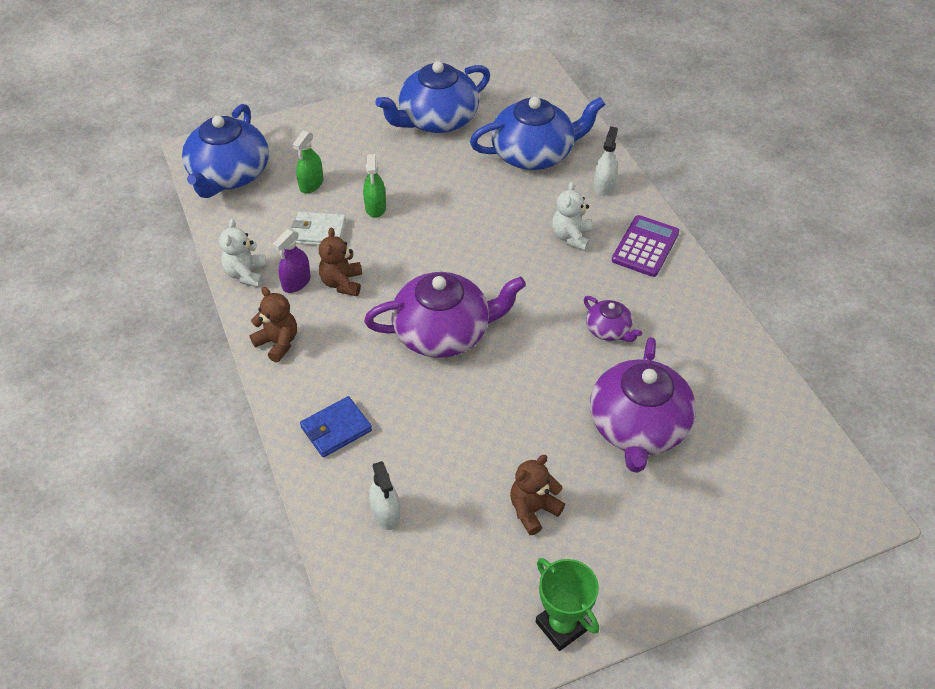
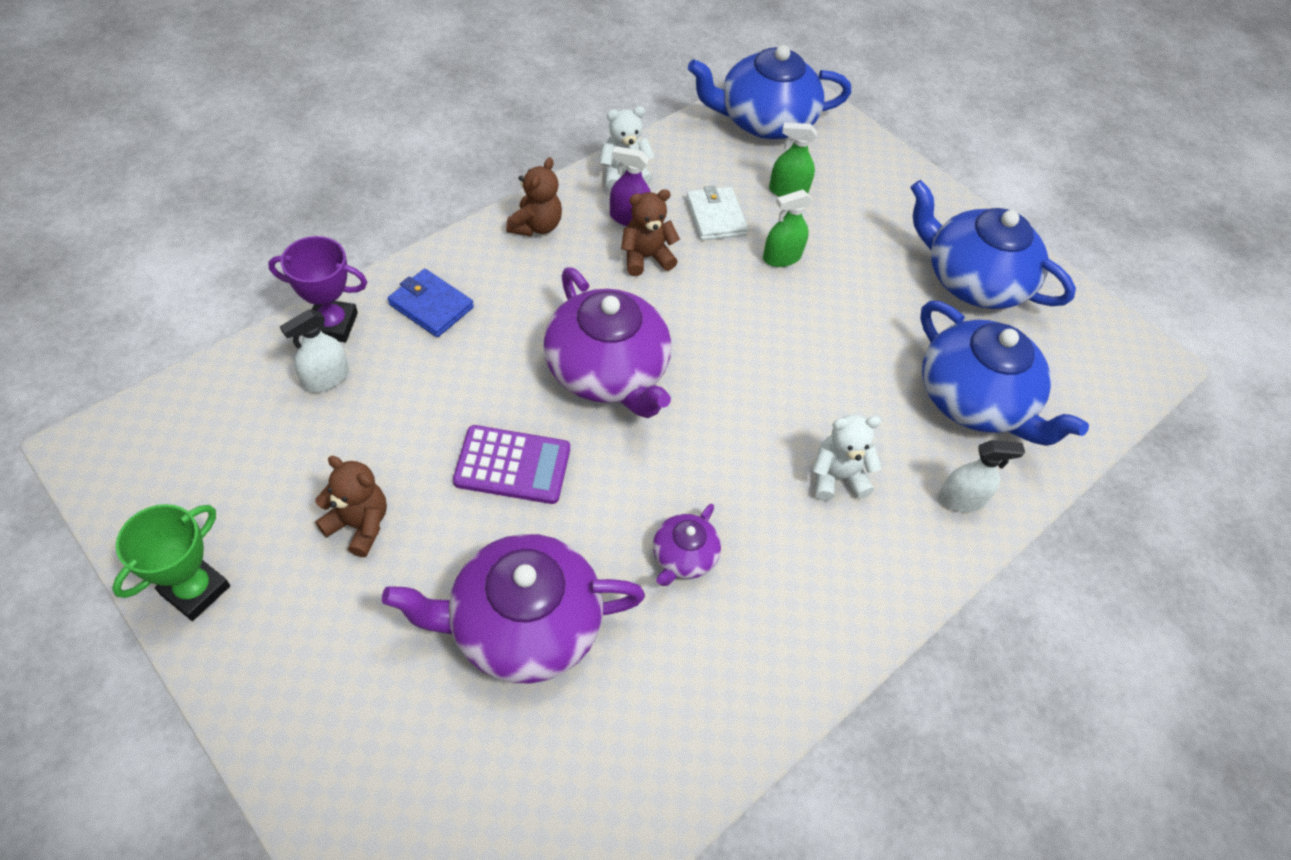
camera: 65 degrees right, 5 degrees up
purple calculator [612,215,679,277] -> purple calculator moved to [453,425,570,504]
none -> purple trophy [268,236,367,342]

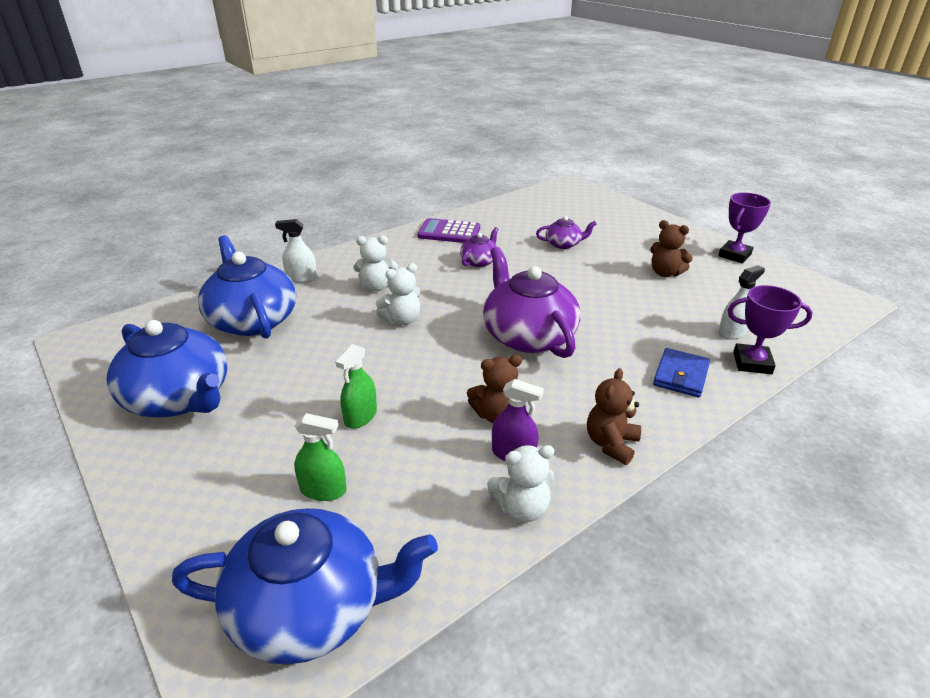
camera: 170 degrees left, 20 degrees down
green trophy [112,504,230,621] -> purple trophy [718,192,771,263]
purple teapot [382,534,645,683] -> purple teapot [536,216,596,249], size x0.48
blue wallet [388,269,474,337] -> blue wallet turned 75 degrees clockwise [653,348,710,397]
purple calculator [453,425,570,504] -> purple calculator moved to [417,218,480,243]
white wallet [686,185,748,240] -> none
green spray bottle [763,190,813,267] -> green spray bottle turned 135 degrees clockwise [336,344,377,429]
none -> white teddy bear [376,263,420,325]

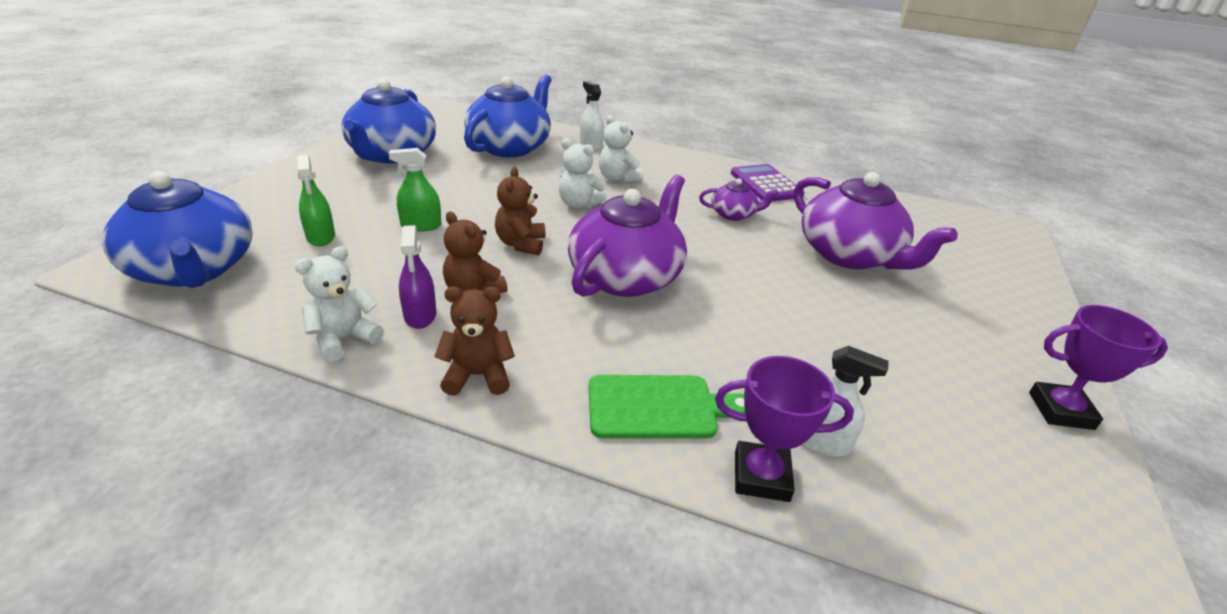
camera: 55 degrees right, 0 degrees up
white teddy bear [487,445,554,522] -> white teddy bear turned 90 degrees clockwise [295,246,384,362]
purple teapot [536,216,596,249] -> purple teapot [794,172,957,270], size x2.08
brown teddy bear [650,220,693,277] -> brown teddy bear moved to [495,167,546,255]
blue wallet [653,348,710,397] -> green cutting board [589,375,745,439]
purple trophy [728,285,813,374] -> purple trophy turned 60 degrees counterclockwise [715,356,854,502]

